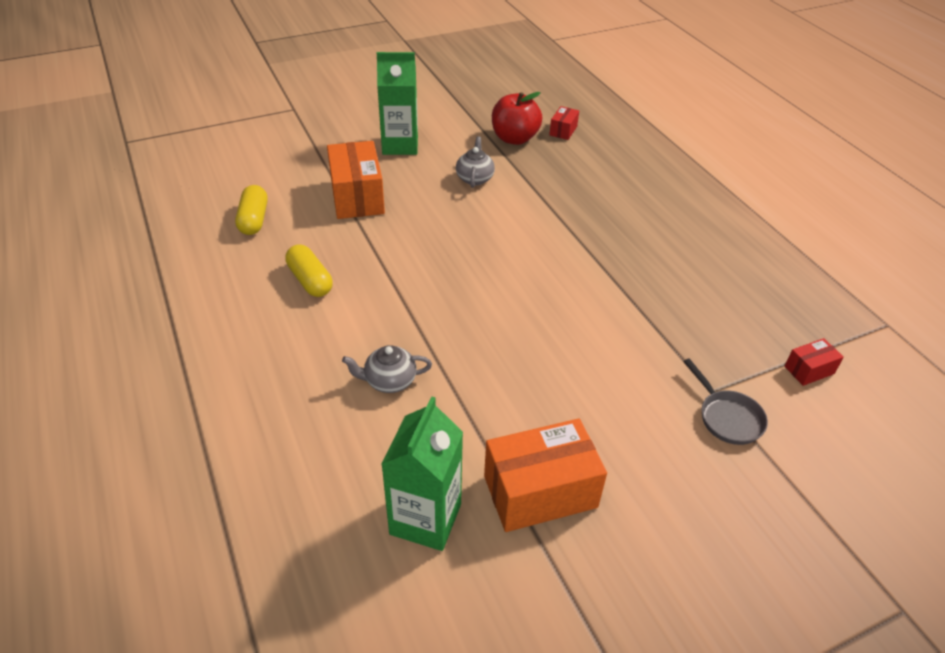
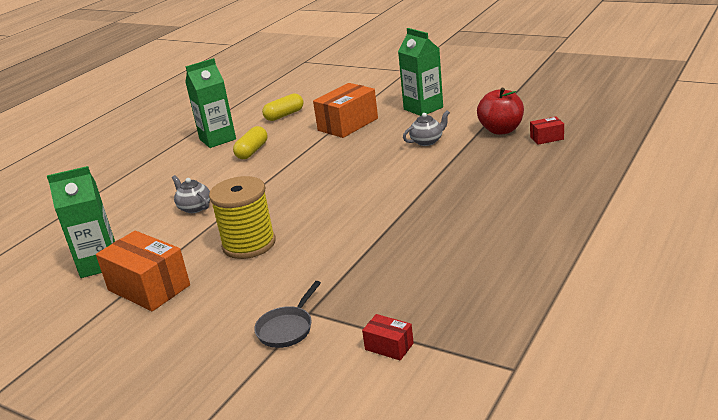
camera: 60 degrees right, 15 degrees down
none -> green carton [185,58,236,148]
none -> yellow spool [209,176,276,259]

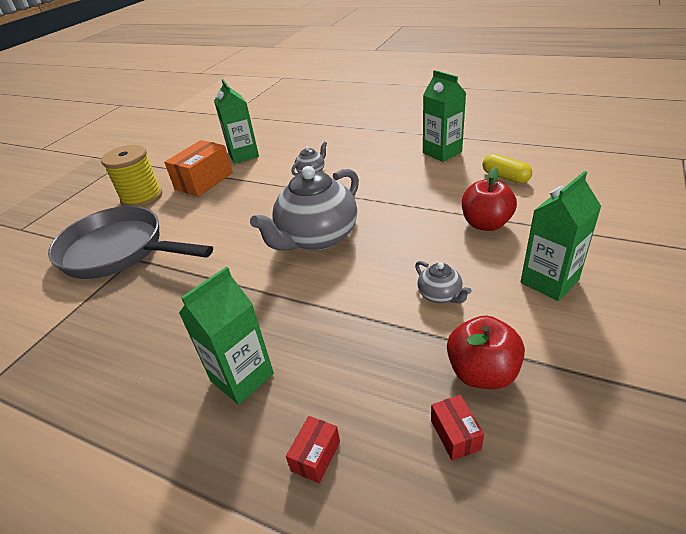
camera: 85 degrees right, 10 degrees up
yellow spool [209,176,276,259] -> yellow spool moved to [101,145,162,207]
yellow capsule [233,126,267,159] -> none
grey pan [254,281,321,348] -> grey pan [48,206,213,279], size x2.49
orange box [313,83,378,138] -> red apple [462,167,517,231]
red box [362,314,414,361] -> red box moved to [286,416,340,483]
none -> green carton [179,267,274,405]
none -> grey teapot [250,166,359,250]

